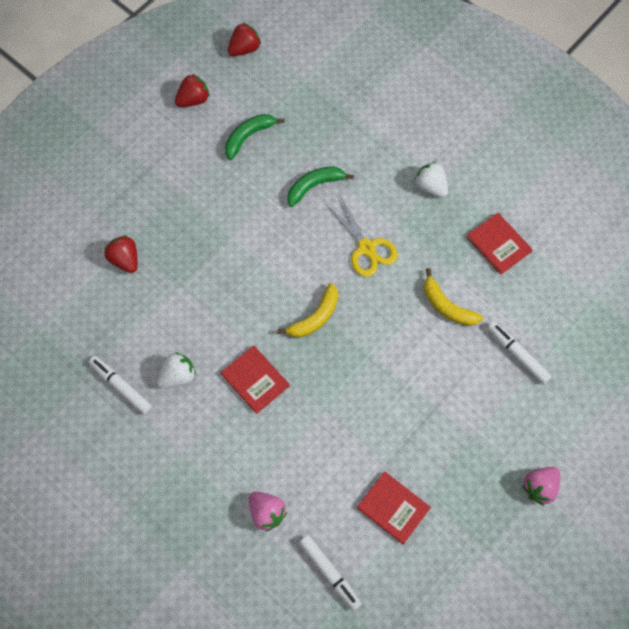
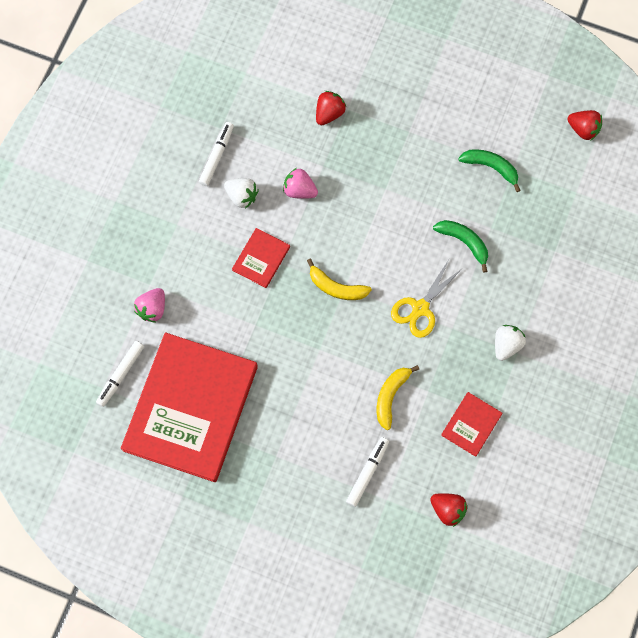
camera: 70 degrees right, 5 degrees up
red strawberry [175,74,210,107] -> red strawberry moved to [430,493,468,527]
red book [357,472,431,544] -> red book [121,333,258,482], size x2.44
pink strawberry [522,467,560,506] -> pink strawberry moved to [283,168,318,199]

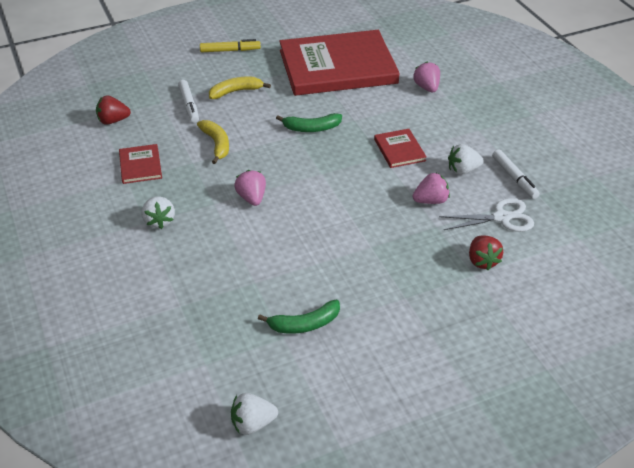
camera: 135 degrees right, 30 degrees down
white marker [96,341,144,407] -> none
red book [121,333,258,482] -> red book turned 75 degrees counterclockwise [279,30,400,96]
yellow banana [307,259,372,300] -> yellow banana moved to [209,76,271,99]
yellow scissors [391,260,463,338] -> pink strawberry [234,170,266,206]
green banana [433,220,488,273] -> green banana moved to [276,113,342,132]
red strawberry [567,110,602,140] -> white strawberry [231,393,278,435]
none -> yellow marker [200,39,261,52]
none -> white scissors [439,198,534,232]

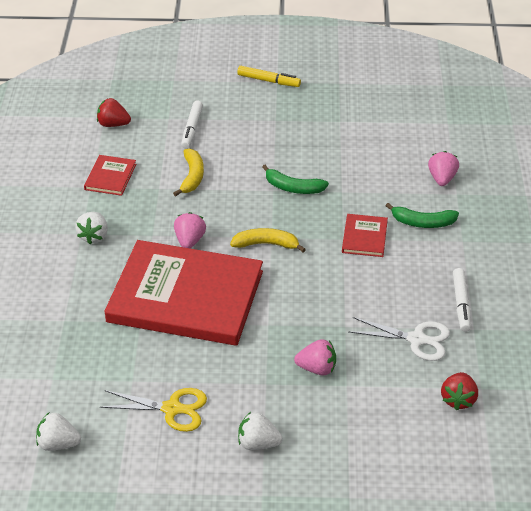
camera: 25 degrees right, 0 degrees up
yellow banana [209,76,271,99] -> yellow banana moved to [230,228,306,252]
green banana [258,300,340,333] -> green banana moved to [386,203,459,228]
red book [279,30,400,96] -> red book moved to [105,240,263,346]
pink strawberry [412,173,450,204] -> pink strawberry moved to [294,339,336,375]
white strawberry [448,144,484,175] -> white strawberry moved to [238,412,282,450]
red strawberry [469,236,503,270] -> red strawberry moved to [441,372,478,410]
none -> yellow scissors [100,388,207,432]

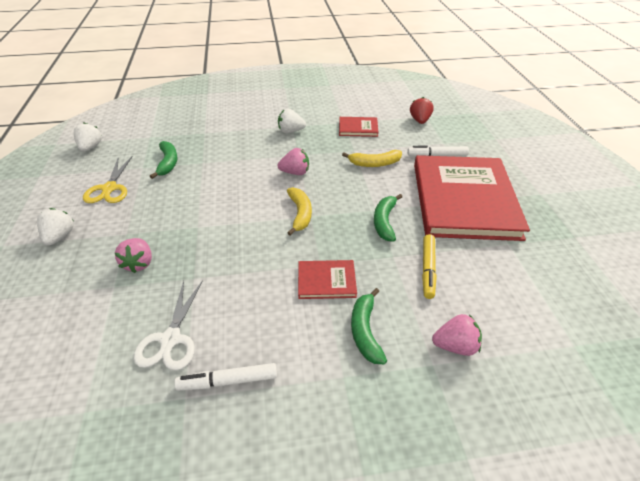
camera: 80 degrees right, 0 degrees up
red book [105,240,263,346] -> red book moved to [414,155,530,241]
yellow marker [237,66,301,87] -> yellow marker moved to [422,234,437,299]
red strawberry [441,372,478,410] -> none
none -> green banana [150,141,178,179]

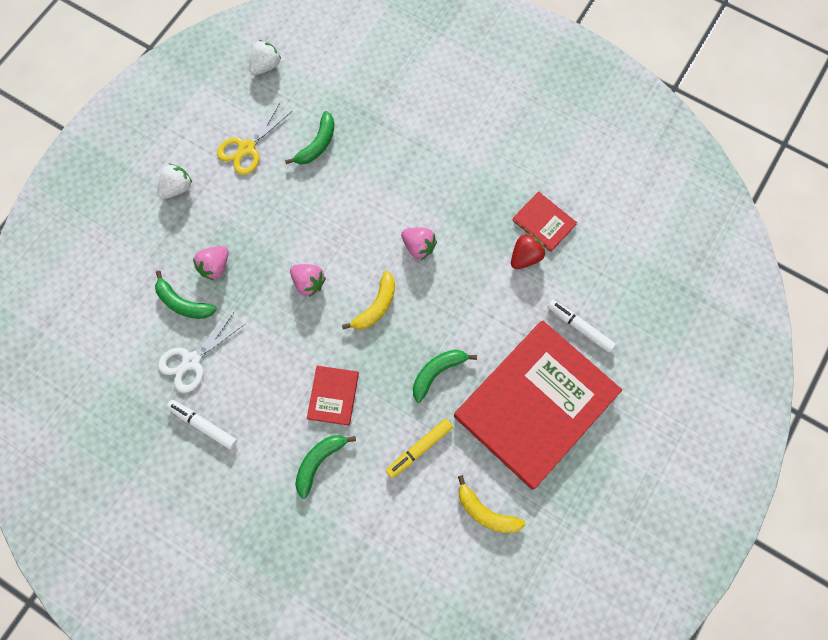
camera: 40 degrees right, 30 degrees up
white strawberry [278,108,306,133] -> none
red book [298,260,357,299] -> red book turned 60 degrees clockwise [307,366,359,426]
yellow banana [342,150,402,167] -> yellow banana moved to [458,475,526,533]
red strawberry [410,97,434,124] -> red strawberry moved to [511,233,545,269]
pink strawberry [432,314,482,356] -> pink strawberry moved to [290,264,326,297]
none -> green banana [155,271,217,319]

